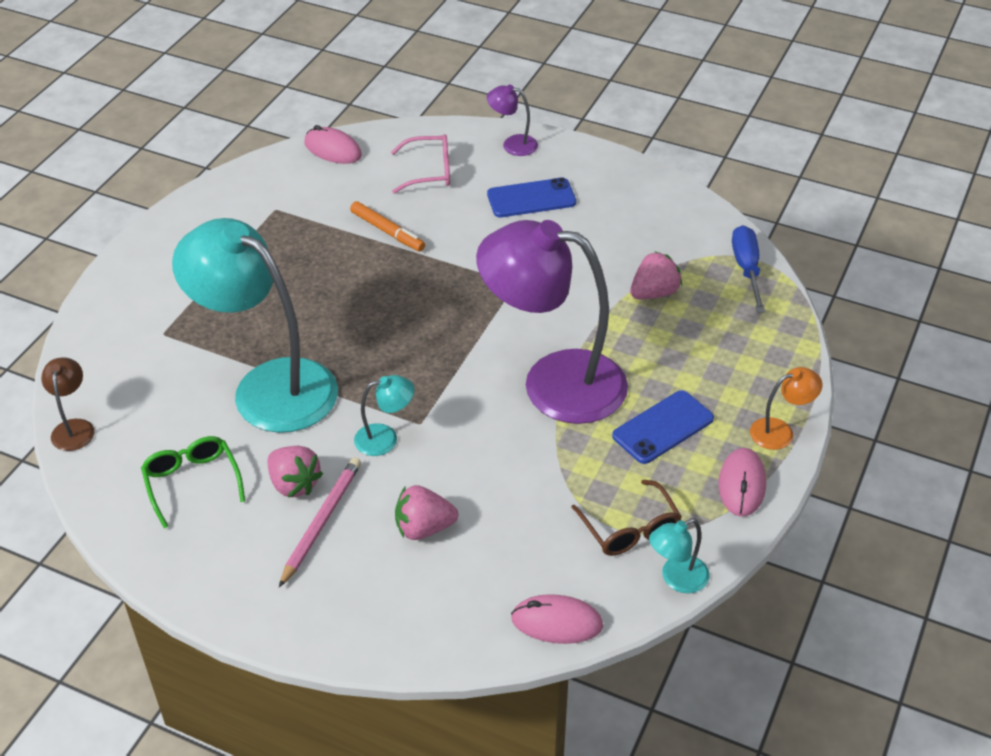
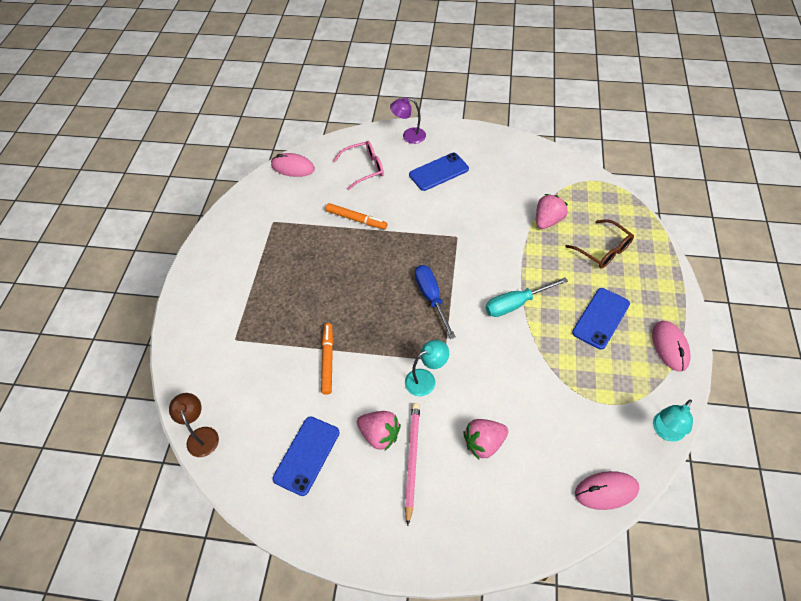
camera: 15 degrees left, 10 degrees up
green glasses [141,436,245,528] -> blue phone [273,417,339,496]
turquoise lamp [172,218,338,433] -> orange marker [321,323,333,394]
purple lamp [476,220,628,424] -> turquoise screwdriver [486,277,568,317]
brown glasses [571,480,682,556] -> brown glasses moved to [565,219,634,268]
blue screwdriver [732,225,765,313] -> blue screwdriver moved to [415,265,456,339]
orange lamp [750,367,823,450] -> none

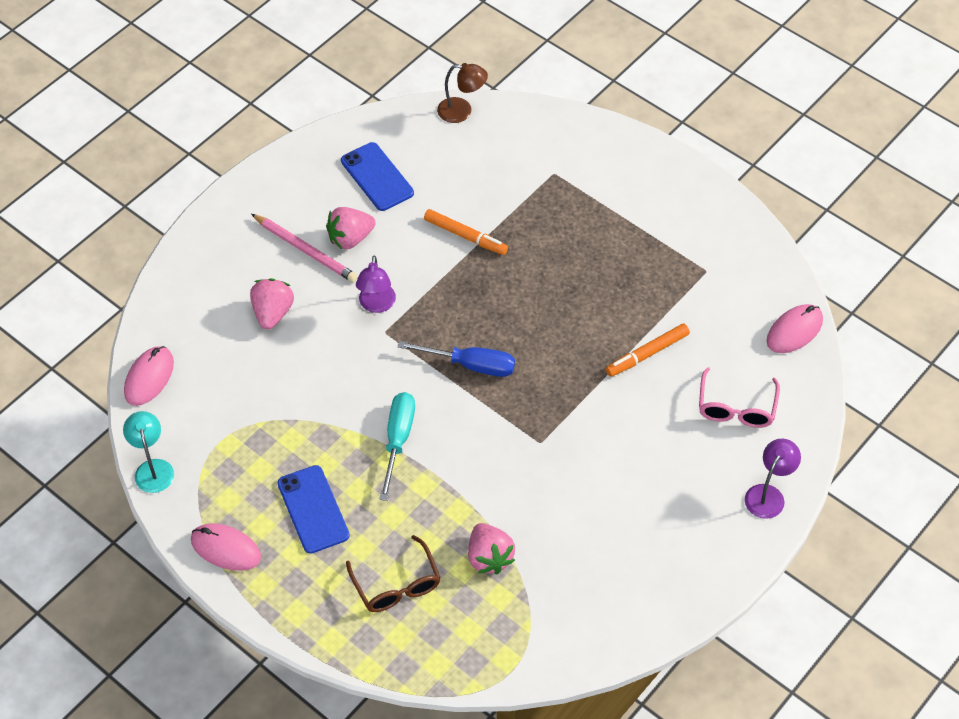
camera: 120 degrees right, 0 degrees up
turquoise lamp [405,340,449,396] -> purple lamp [356,255,396,313]
blue phone [409,153,469,191] -> none
brown glasses [565,219,634,268] -> brown glasses turned 105 degrees counterclockwise [346,535,441,612]

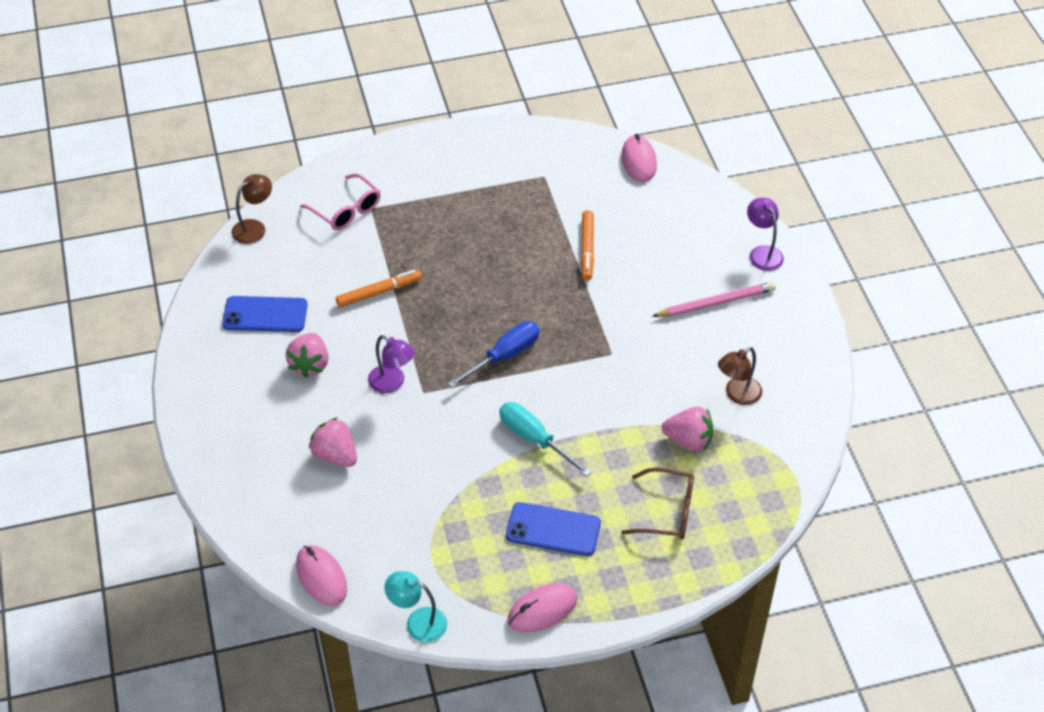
camera: 55 degrees left, 5 degrees down
pink pencil [251,214,358,282] -> pink pencil moved to [652,282,776,317]
pink glasses [699,367,780,428] -> pink glasses moved to [300,173,381,230]
none -> brown lamp [718,347,762,405]

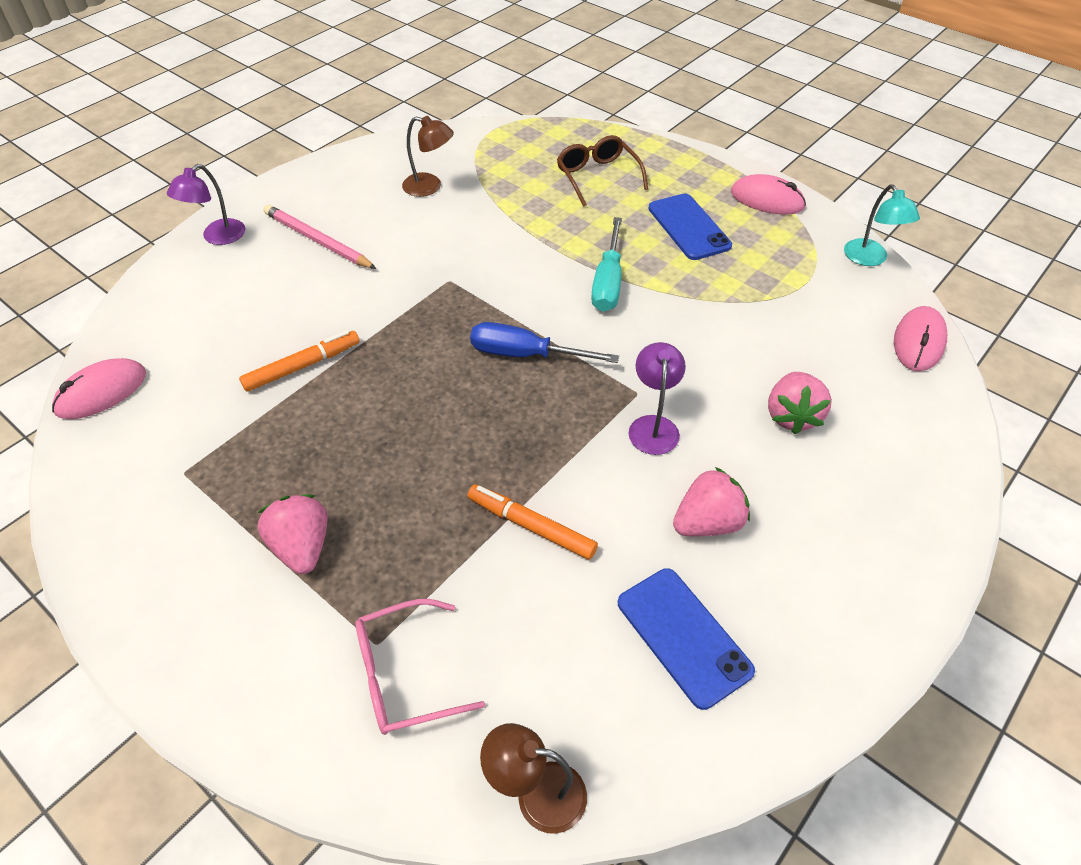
camera: 125 degrees left, 0 degrees up
pink glasses [300,173,381,230] -> pink glasses turned 120 degrees counterclockwise [356,599,485,735]
pink strawberry [661,407,713,451] -> pink strawberry moved to [258,494,327,574]

